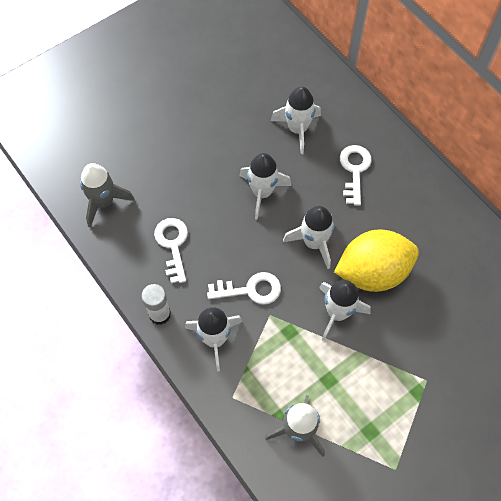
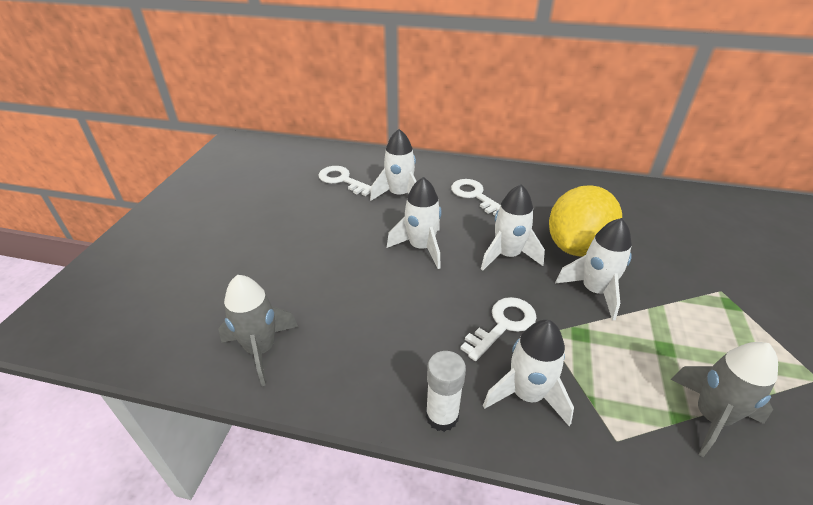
camera: 40 degrees left, 25 degrees down
white key [154,218,188,284] -> white key moved to [319,166,371,196]

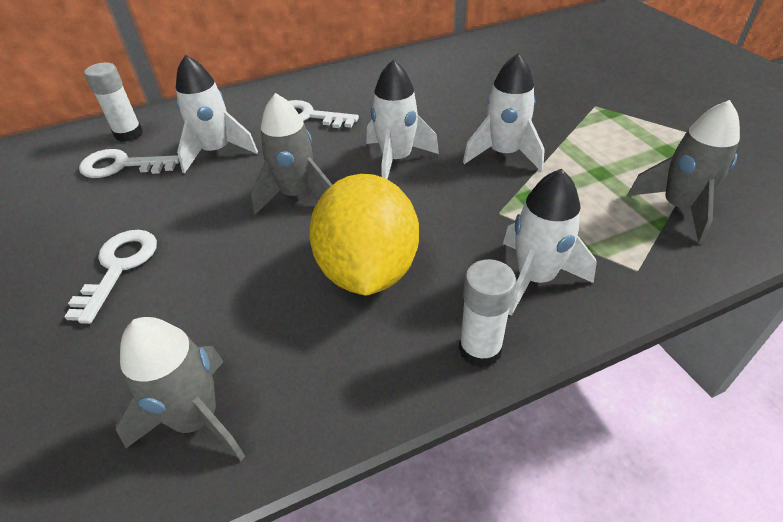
camera: 35 degrees left, 5 degrees up
white rocket [387,177,442,269] -> grey rocket [251,93,332,215]
white key [460,297,537,361] -> white key moved to [64,230,157,324]
yellow lemon [549,185,622,256] -> yellow lemon moved to [309,174,419,295]
none -> white glue stick [84,63,143,142]

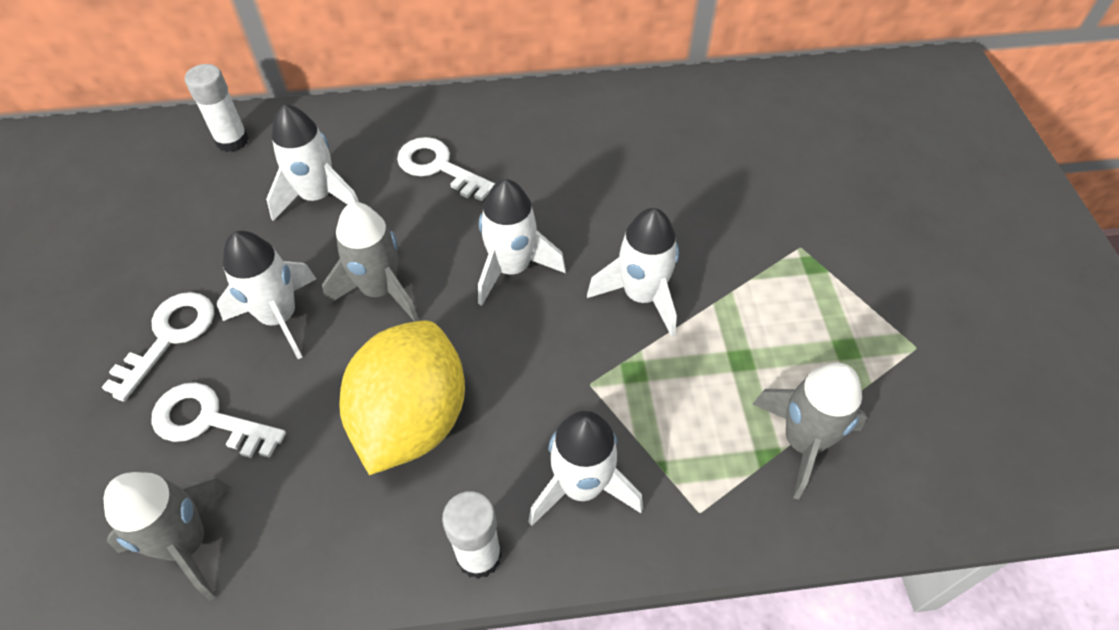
camera: 15 degrees right, 10 degrees up
white key [79,149,179,178] -> white key moved to [151,383,286,458]
none -> white rocket [217,231,316,359]

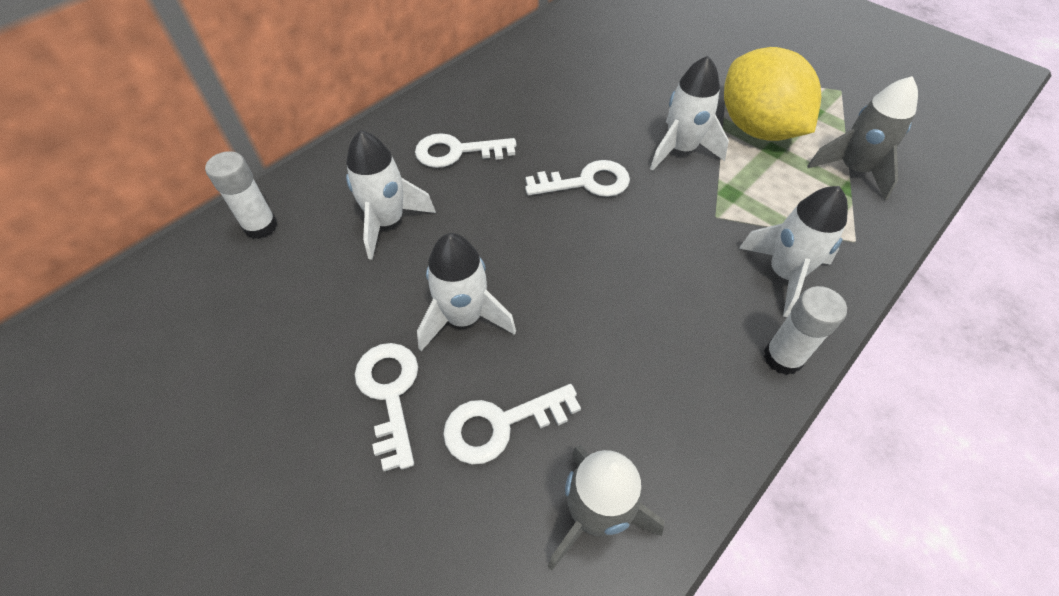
camera: 40 degrees left, 0 degrees up
grey rocket [322,202,419,322] -> none
yellow lemon [339,321,465,475] -> yellow lemon moved to [724,47,821,141]
white rocket [478,179,566,306] -> white key [525,160,630,197]

